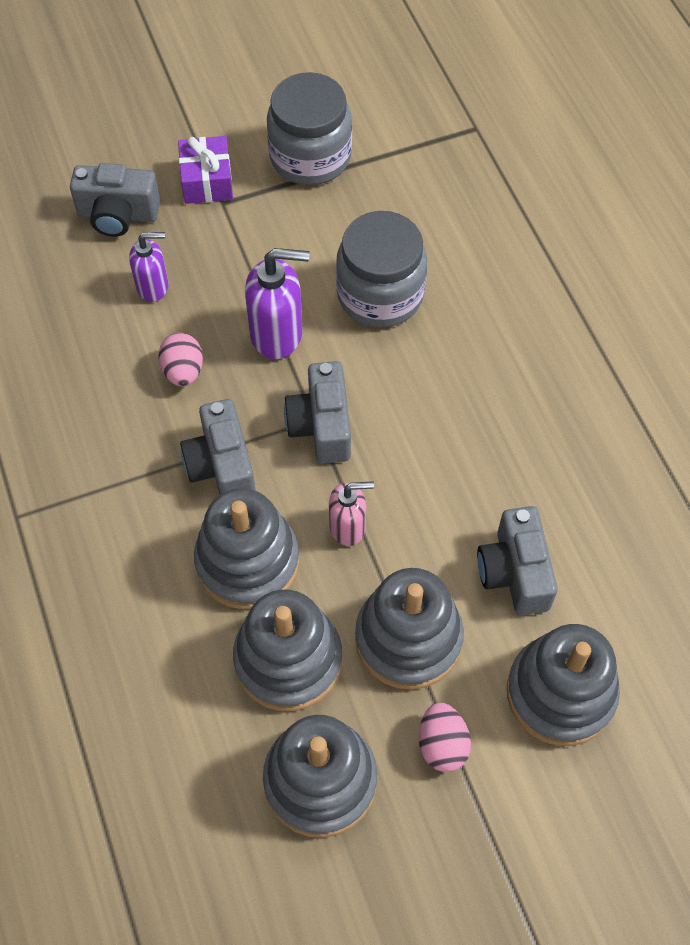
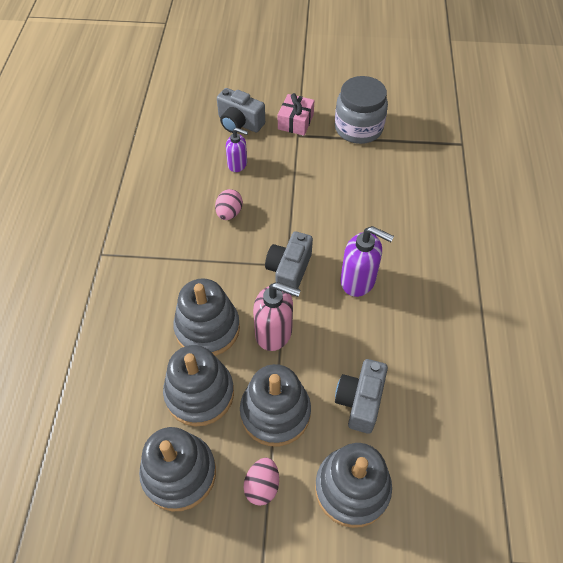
camera: 25 degrees right, 5 degrees down
purple gift [178,136,233,204] -> pink gift [278,93,315,135]
grey camera [180,399,256,495] -> none
purple soap dispenser [245,248,309,359] -> purple soap dispenser moved to [340,226,394,297]
pink soap dispenser [329,481,374,546] -> pink soap dispenser [253,282,301,351], size x1.58
grey jar [336,211,427,327] -> none

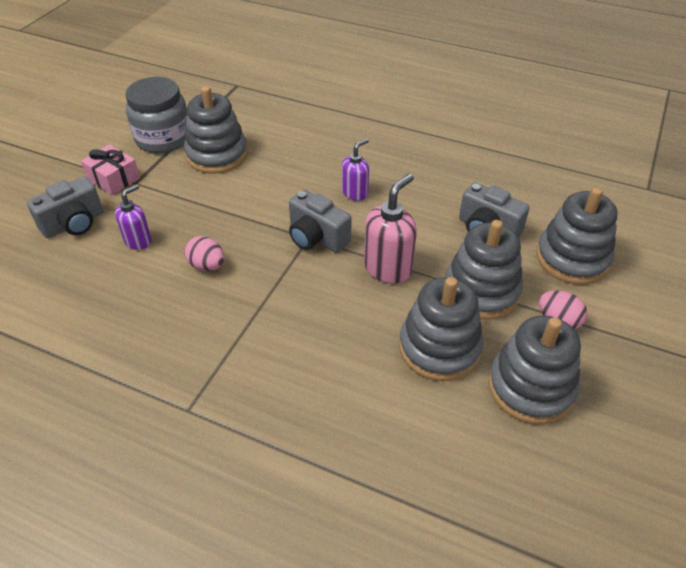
camera: 70 degrees left, 10 degrees down
grey stacking toy [173,278,240,356] -> grey stacking toy moved to [184,86,248,174]
purple soap dispenser [340,226,394,297] -> purple soap dispenser [342,138,369,201], size x0.63

